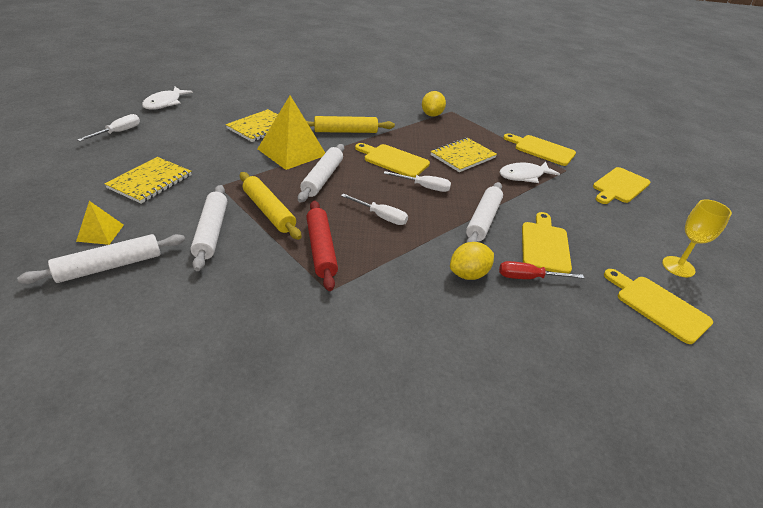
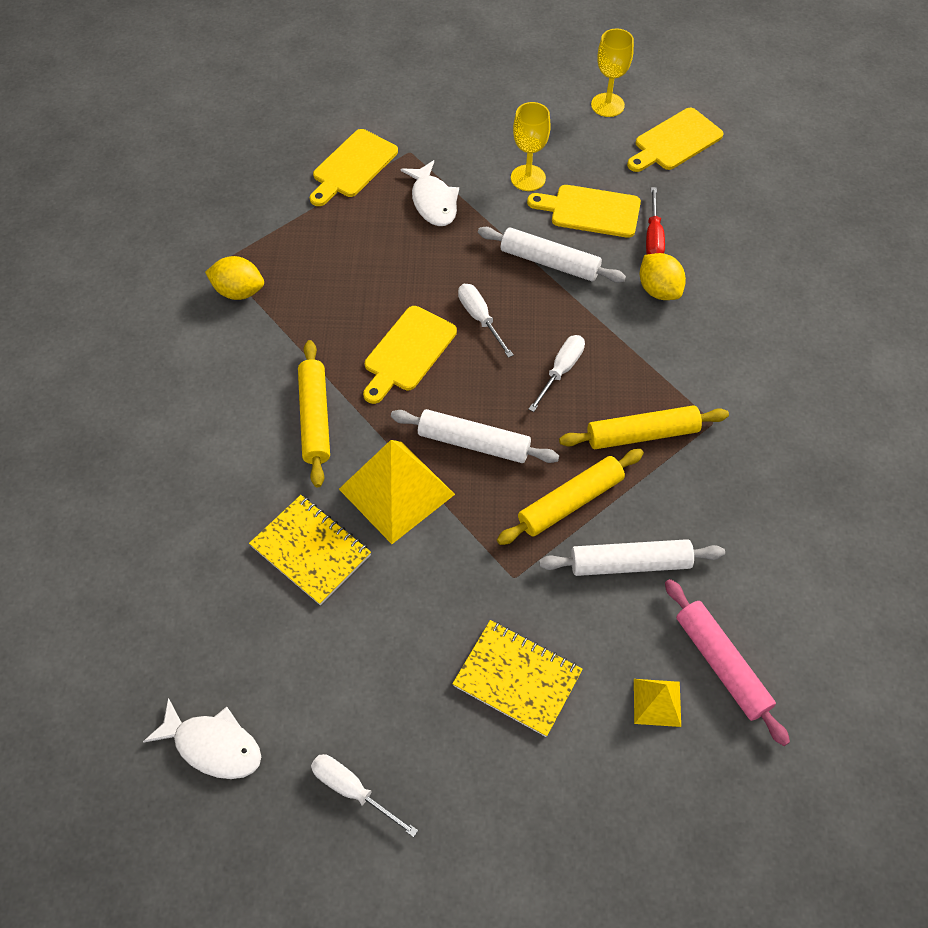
camera: 85 degrees left, 20 degrees up
white rolling pin [17,234,185,284] -> pink rolling pin [665,579,790,746]
red rolling pin [306,200,338,291] -> yellow rolling pin [559,405,729,449]
white screwdriver [384,171,451,192] -> white screwdriver turned 45 degrees counterclockwise [458,284,514,358]
yellow notebook [431,138,497,172] -> none
yellow cutting board [593,167,651,204] -> none
none -> yellow goblet [511,102,551,191]

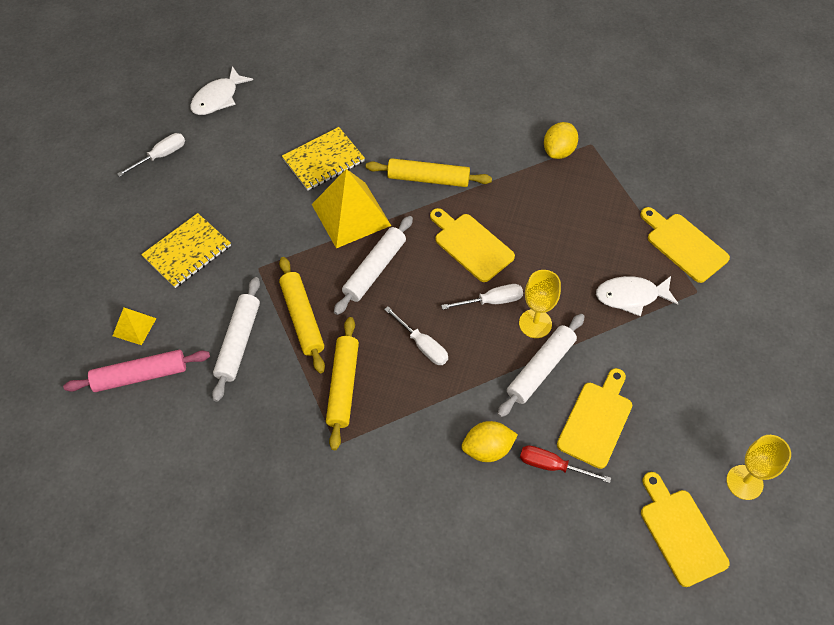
camera: 105 degrees right, 0 degrees up
yellow goblet [511,102,551,191] -> yellow goblet moved to [519,270,561,338]

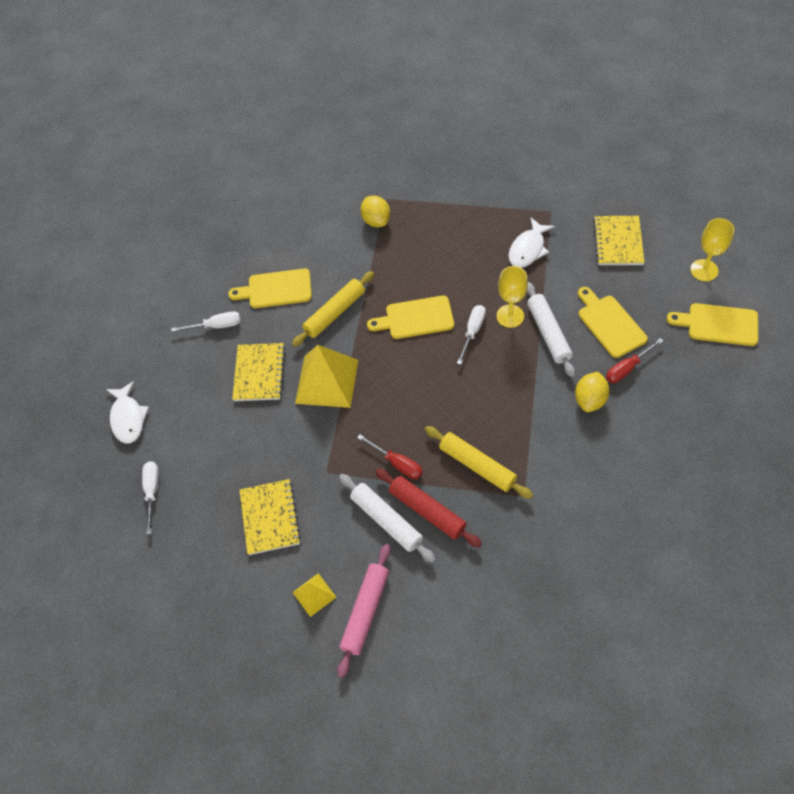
camera: 50 degrees left, 0 degrees up
yellow rolling pin [279,257,325,373] -> red screwdriver [357,435,423,479]
white rolling pin [334,216,413,315] -> none
white screwdriver [384,306,448,365] -> white screwdriver moved to [171,311,241,332]
yellow cutting board [640,207,730,283] -> yellow cutting board moved to [228,268,312,308]
none -> red rolling pin [375,469,482,548]
none -> yellow notebook [593,216,645,265]

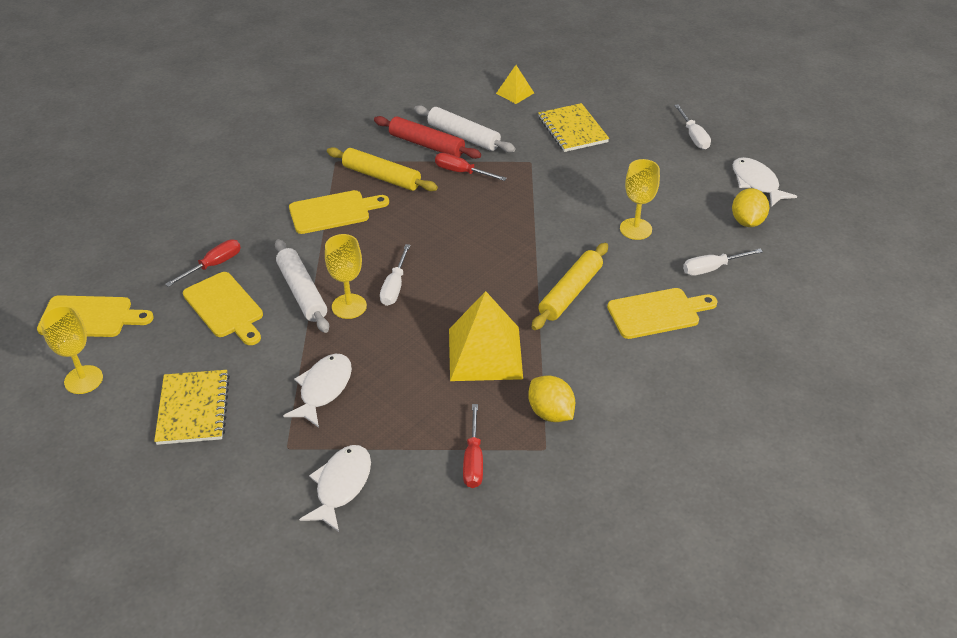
camera: 165 degrees right, 15 degrees down
yellow notebook [232,343,285,401] -> yellow goblet [620,159,660,240]
yellow pyramid [295,345,358,408] -> yellow pyramid moved to [449,291,523,381]
pink rolling pin [337,544,391,678] -> none
yellow cutting board [367,295,454,339] -> yellow cutting board moved to [289,190,389,234]
yellow lemon [575,372,610,412] -> yellow lemon moved to [732,188,769,227]
none -> white fish [299,445,371,532]
none -> red screwdriver [463,404,483,488]

